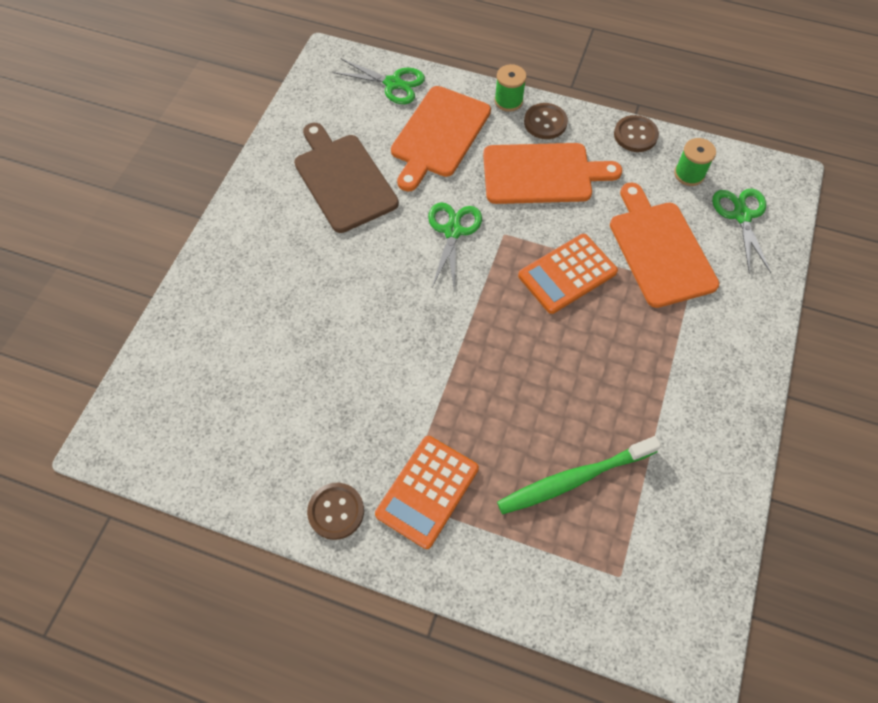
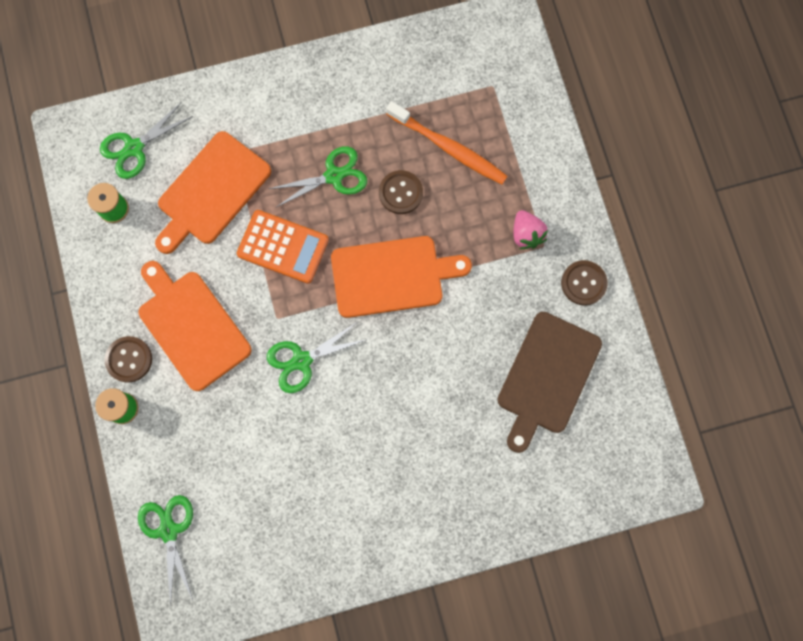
camera: 125 degrees left, 15 degrees up
brown cutting board [294,123,399,233] -> brown cutting board moved to [497,312,602,453]
orange calculator [375,436,479,549] -> pink strawberry [513,210,548,249]
orange cutting board [391,86,491,192] -> orange cutting board moved to [331,236,472,318]
green toothbrush [497,436,661,514] -> orange toothbrush [386,101,508,185]
brown button [614,115,659,152] -> brown button moved to [379,170,423,214]
none -> green scissors [269,146,367,208]

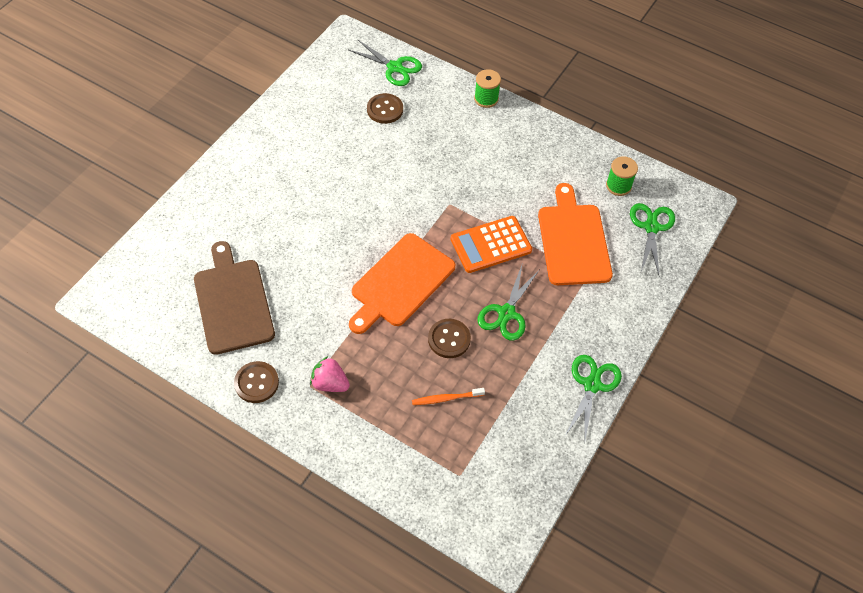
camera: 135 degrees right, 20 degrees down
brown button [105,336,152,383] -> brown button moved to [367,93,403,124]
orange cutting board [139,261,252,391] -> none
green scissors [267,322,368,393] -> green scissors moved to [565,355,622,445]
orange toothbrush [386,101,508,185] -> orange toothbrush [412,388,485,405], size x0.53

